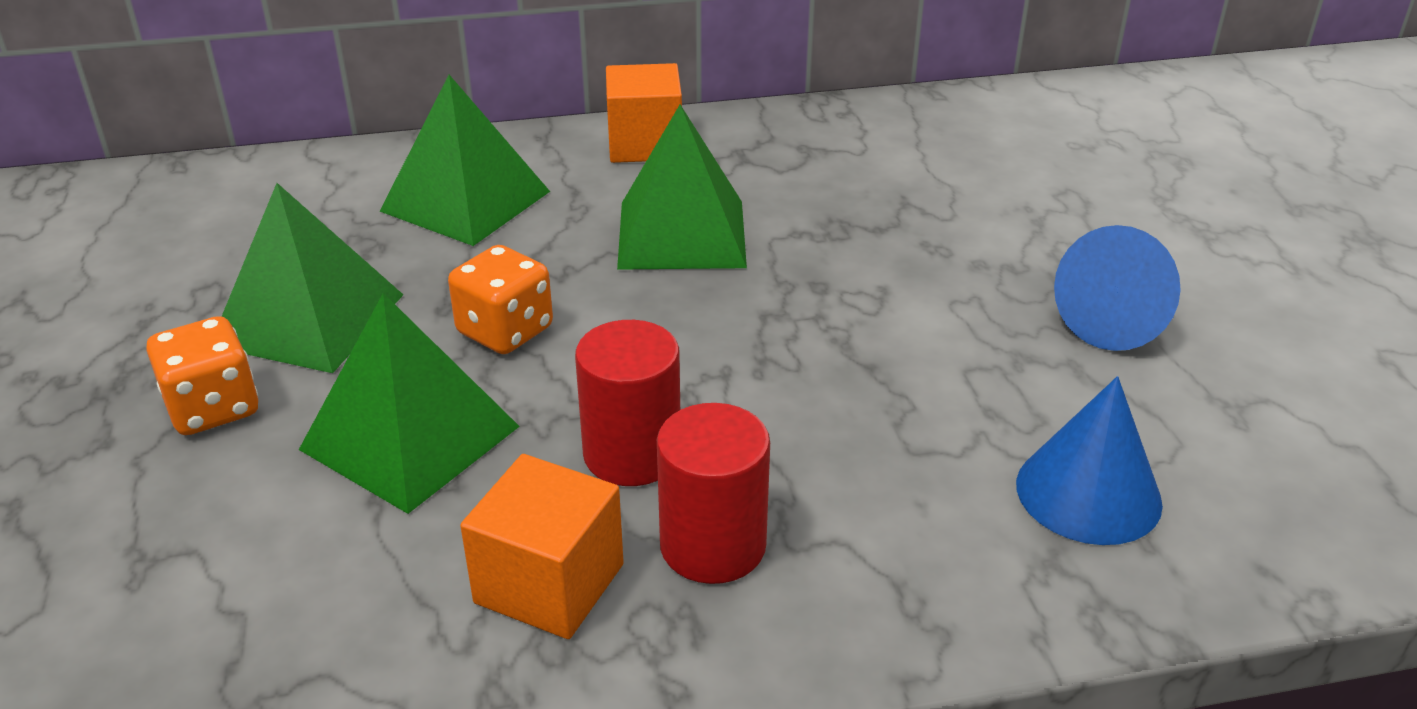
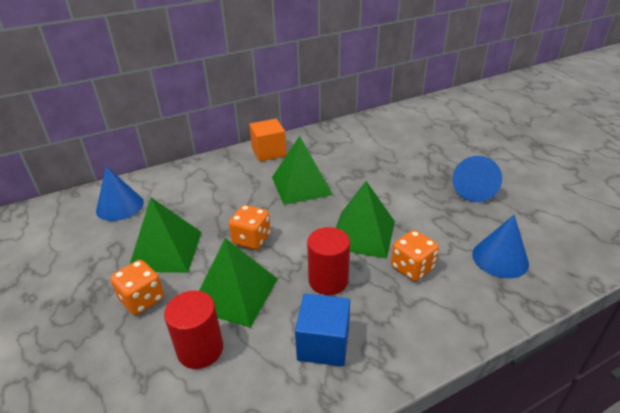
camera: 15 degrees left, 0 degrees up
green pyramid [380,75,550,246] -> green pyramid moved to [336,181,395,259]
orange cube [460,454,624,639] -> blue cube [295,294,350,367]
red cylinder [657,403,770,584] -> red cylinder moved to [164,291,223,369]
none -> blue cone [96,166,144,221]
none -> orange dice [391,230,439,281]

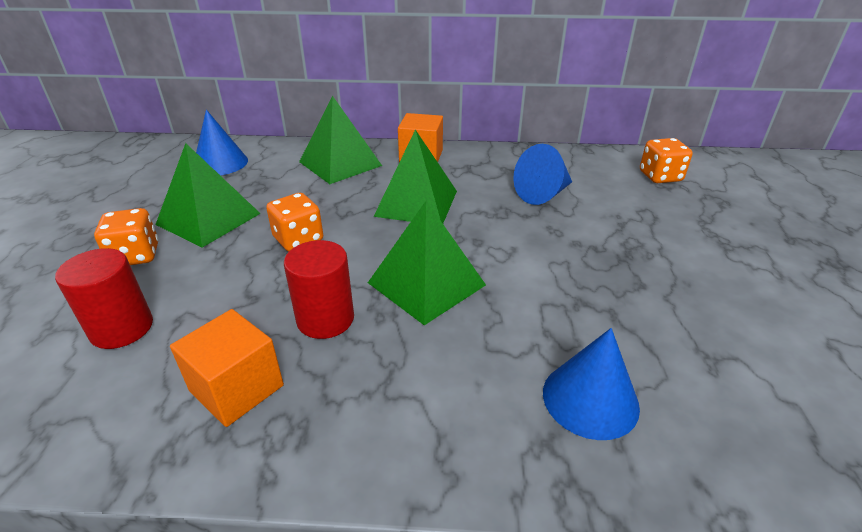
camera: 30 degrees right, 0 degrees up
green pyramid [199,238,278,328] -> green pyramid moved to [299,96,382,184]
blue cube [295,294,350,367] -> orange cube [170,309,284,427]
orange dice [391,230,439,281] -> orange dice moved to [640,138,693,183]
blue cone [453,156,502,202] -> blue cone moved to [513,144,572,205]

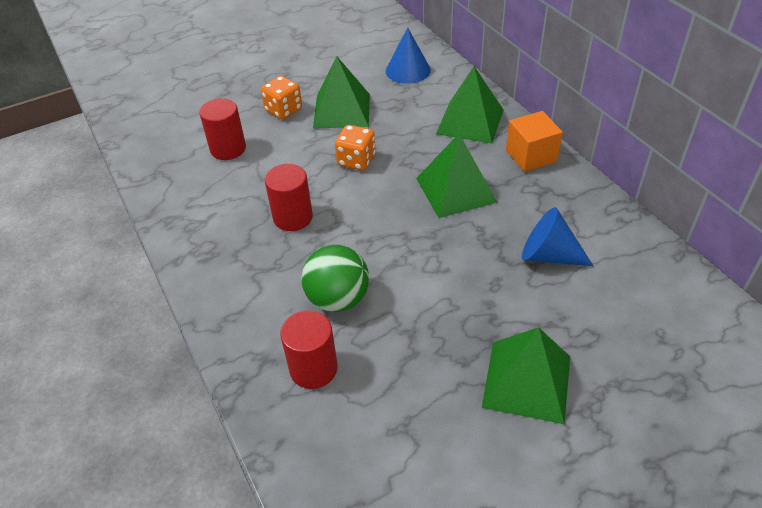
camera: 60 degrees right, 10 degrees up
orange cube [170,309,284,427] -> none
green pyramid [368,201,486,325] -> green pyramid moved to [482,327,570,424]
blue cone [543,328,640,440] -> red cylinder [280,310,338,389]
orange dice [640,138,693,183] -> none
none -> green ball [301,245,369,312]

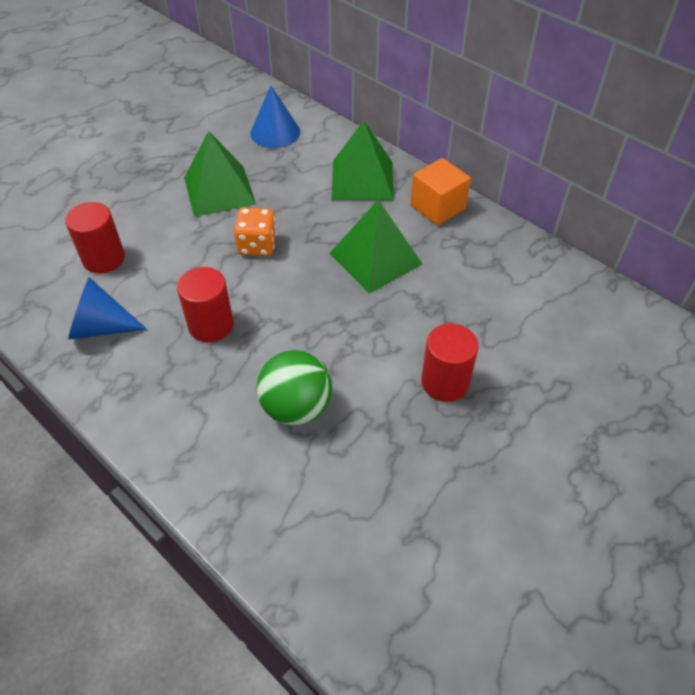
camera: 20 degrees left, 5 degrees up
orange dice [261,76,302,120] -> none
red cylinder [280,310,338,389] -> red cylinder moved to [421,323,479,402]
green pyramid [482,327,570,424] -> none
blue cone [522,207,593,266] -> blue cone moved to [68,277,147,339]

